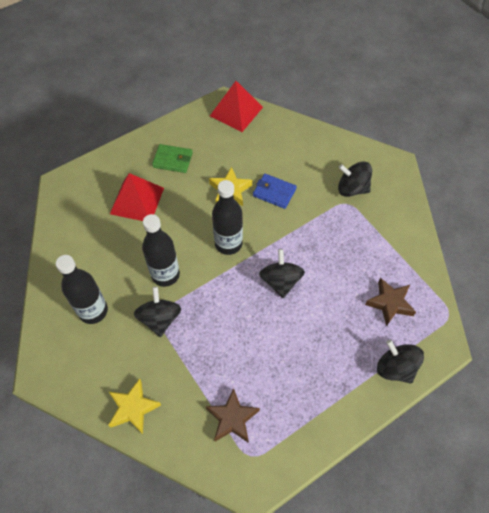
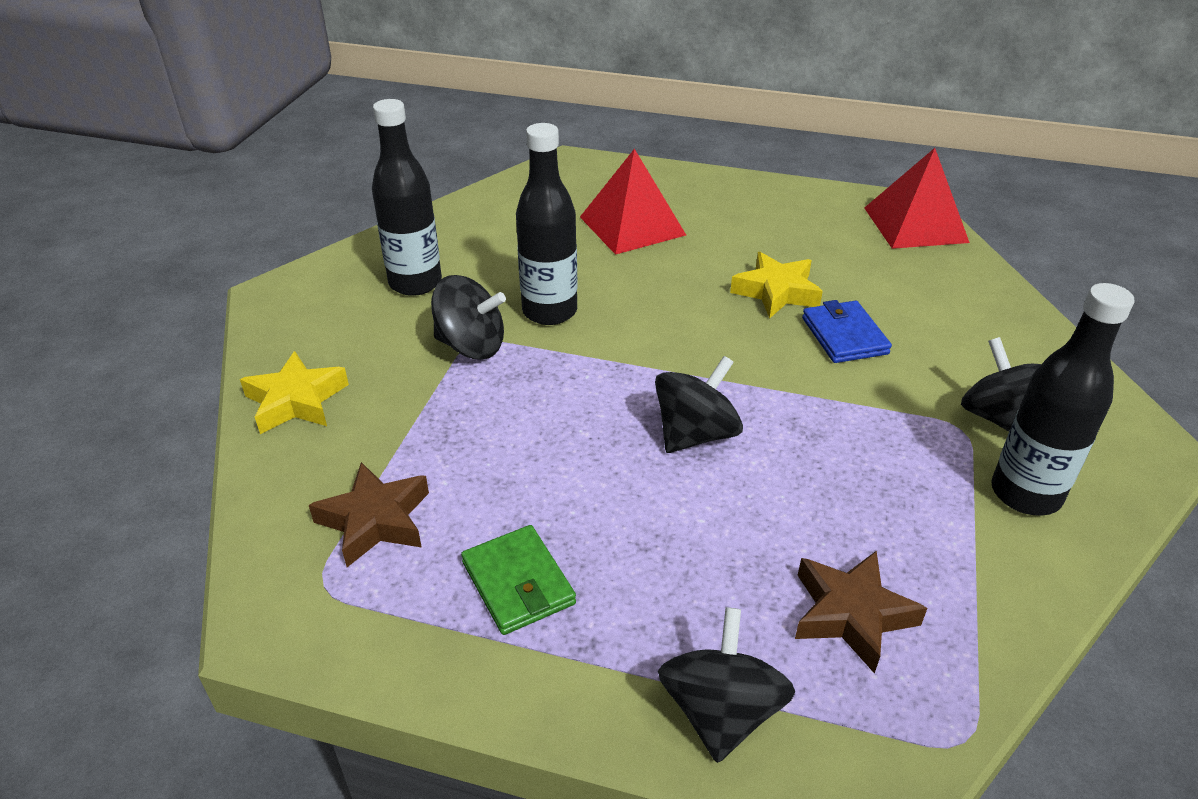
camera: 50 degrees right, 20 degrees down
black spinning top [134,286,181,337] -> black spinning top turned 60 degrees clockwise [431,275,506,359]
green wallet [152,144,193,173] -> green wallet moved to [461,525,576,635]
black bottle [212,180,243,255] -> black bottle moved to [991,283,1134,516]

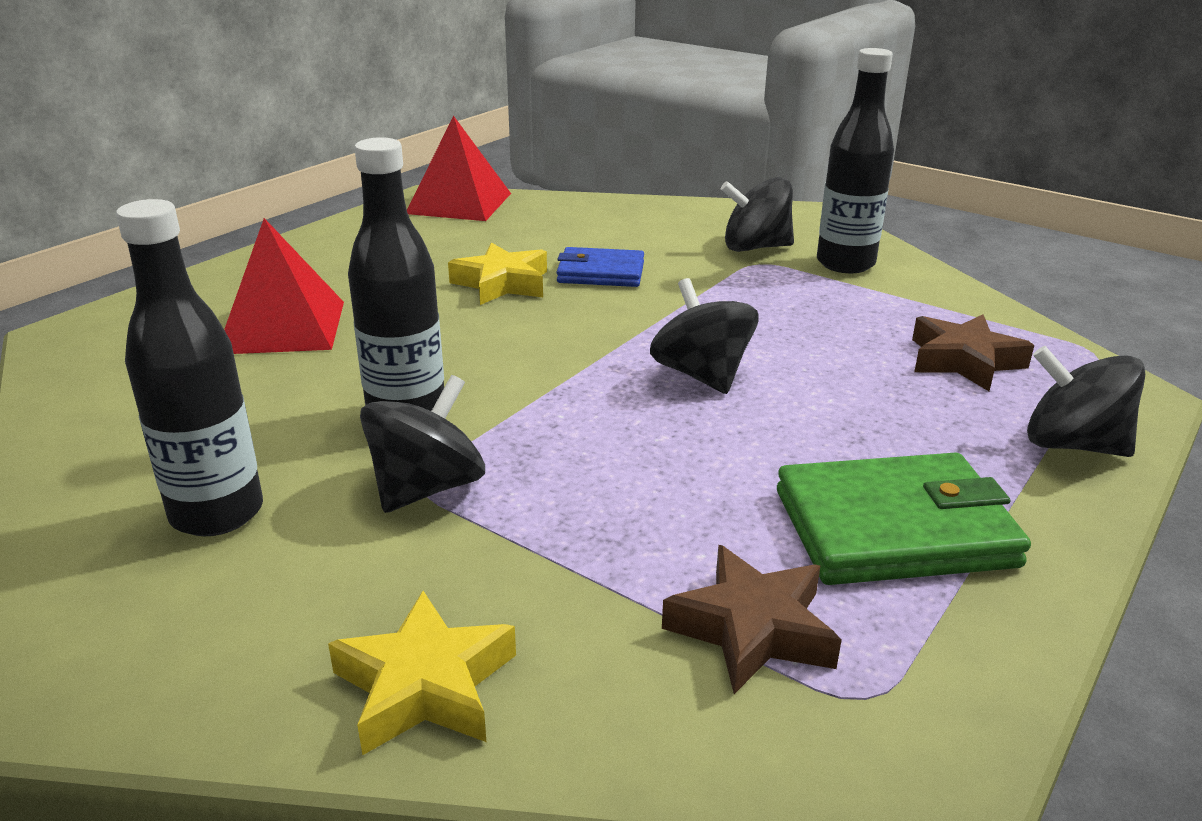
camera: 70 degrees left, 10 degrees down
green wallet [461,525,576,635] -> green wallet [777,453,1031,585], size x1.60

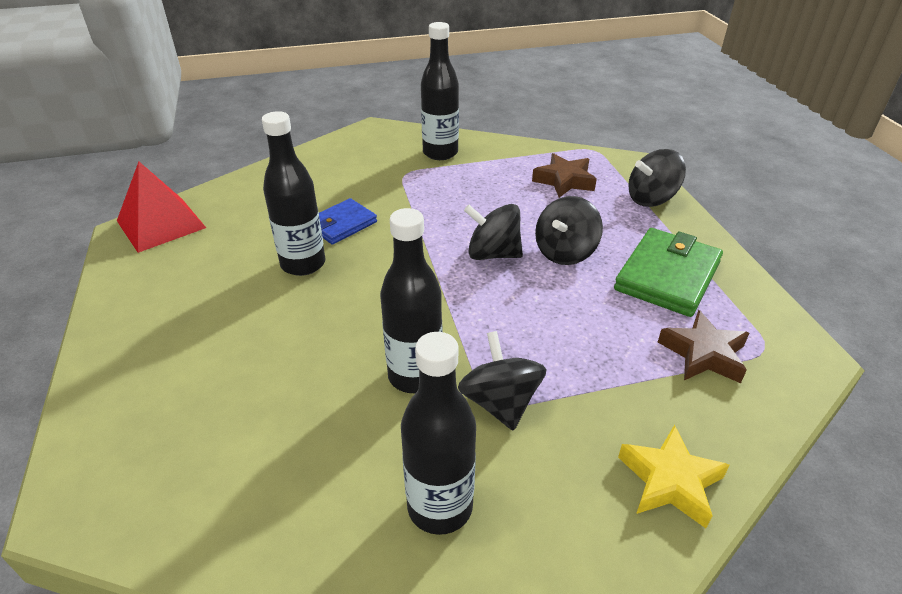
camera: 50 degrees left, 10 degrees up
red pyramid [224,218,344,354] -> none
yellow star [448,242,547,305] -> black bottle [262,111,326,276]
black spinning top [721,177,794,252] -> black spinning top moved to [535,196,603,265]

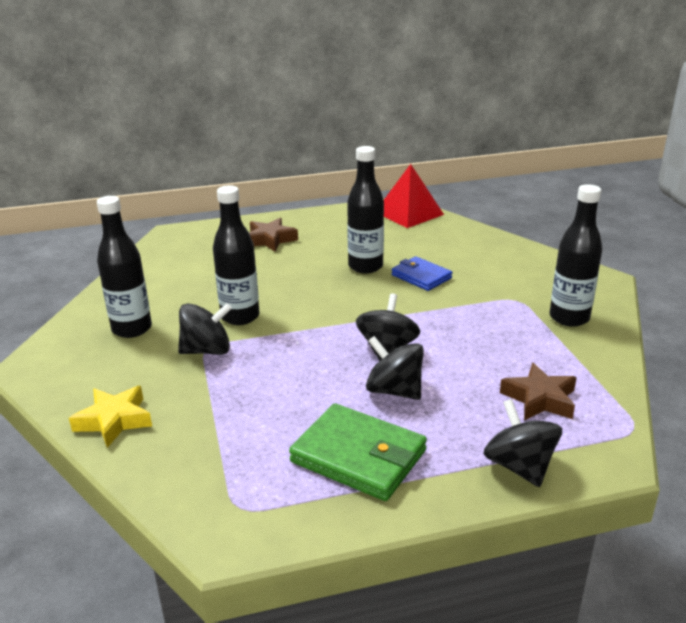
camera: 90 degrees right, 10 degrees down
brown star [658,310,749,383] -> brown star moved to [249,218,298,252]

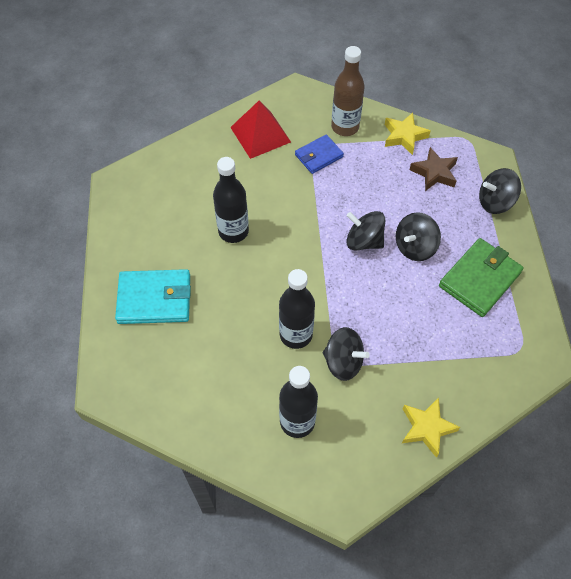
camera: 80 degrees left, 30 degrees up
black spinning top [178,303,232,355] -> black spinning top turned 120 degrees clockwise [323,327,370,381]
brown star [249,218,298,252] -> turquoise wallet [115,269,191,324]
red pyramid [384,164,444,228] -> red pyramid moved to [230,101,291,159]
blue wallet [392,256,452,291] -> blue wallet moved to [295,134,344,174]
black bottle [550,184,603,327] -> brown bottle [331,46,365,136]
none -> yellow star [385,113,431,155]

